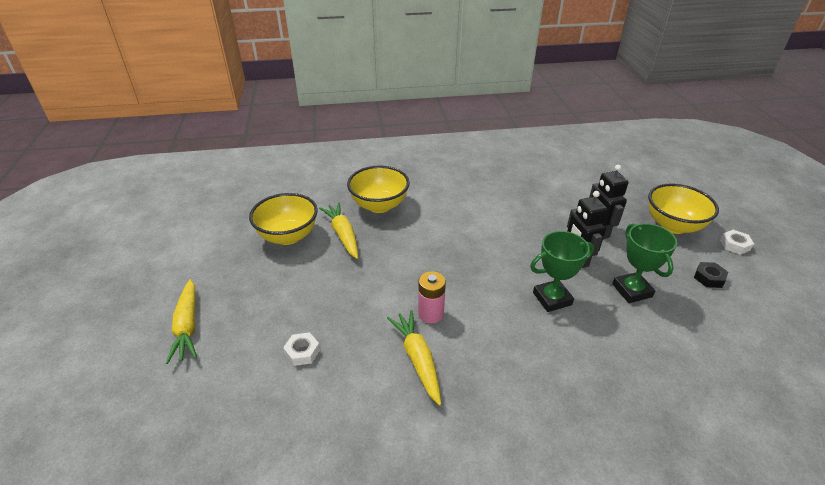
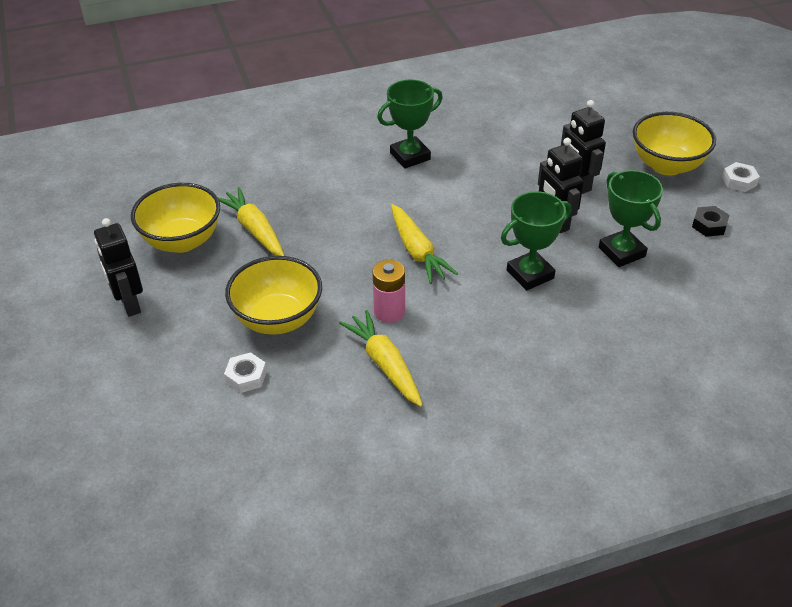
camera: 10 degrees left, 5 degrees up
yellow carrot [166,279,197,364] -> yellow carrot moved to [391,204,458,284]
yellow bowl [347,165,410,213] -> yellow bowl moved to [225,256,322,335]
none -> black robot [94,218,143,317]
none -> green trophy [377,80,443,169]

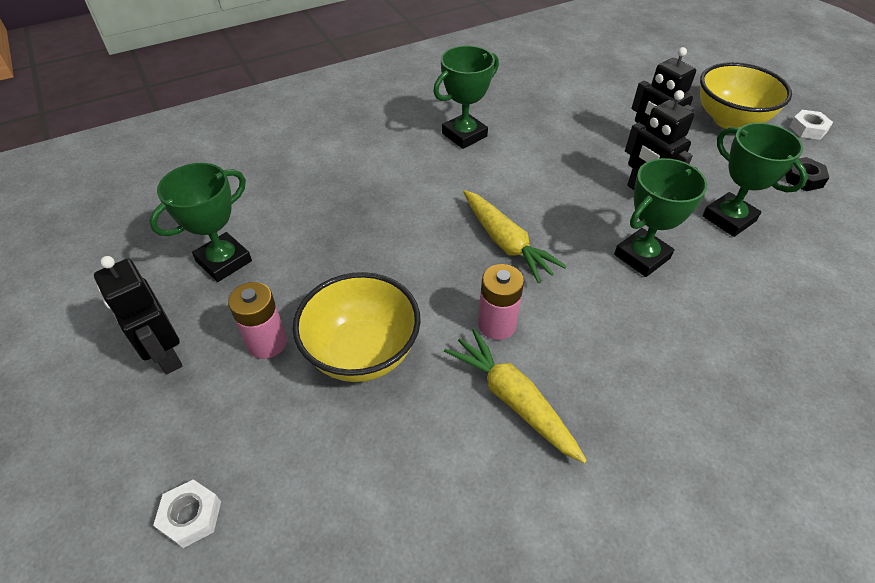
camera: 10 degrees left, 5 degrees up
yellow bowl [131,183,220,253] -> green trophy [149,163,252,282]
yellow carrot [218,187,284,256] -> none
white nut [224,352,267,393] -> white nut moved to [153,480,221,548]
none -> pink battery [228,282,287,359]

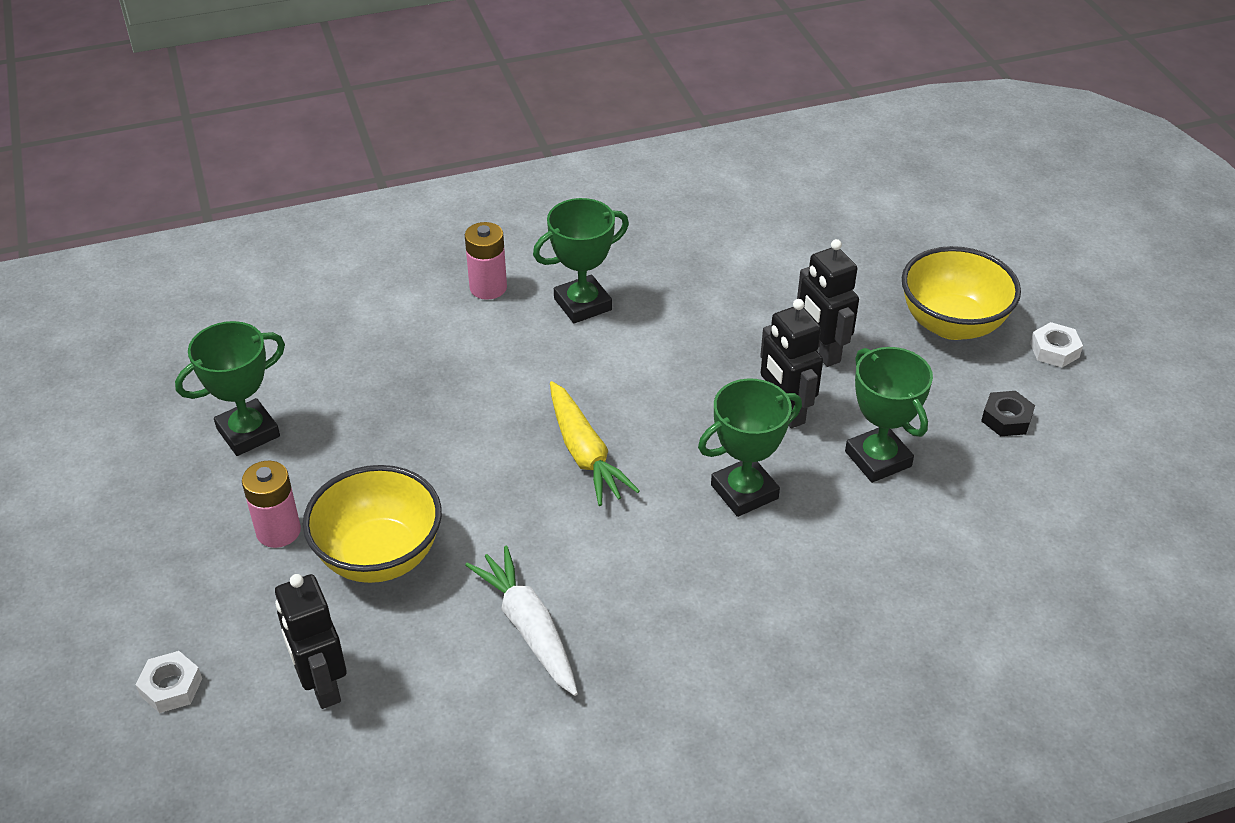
camera: 10 degrees right, 5 degrees down
black robot [94,256,182,374] -> black robot moved to [275,574,347,709]
yellow carrot [444,328,587,463] -> white carrot [465,546,578,696]
pink battery [478,264,524,340] -> pink battery moved to [465,222,507,300]

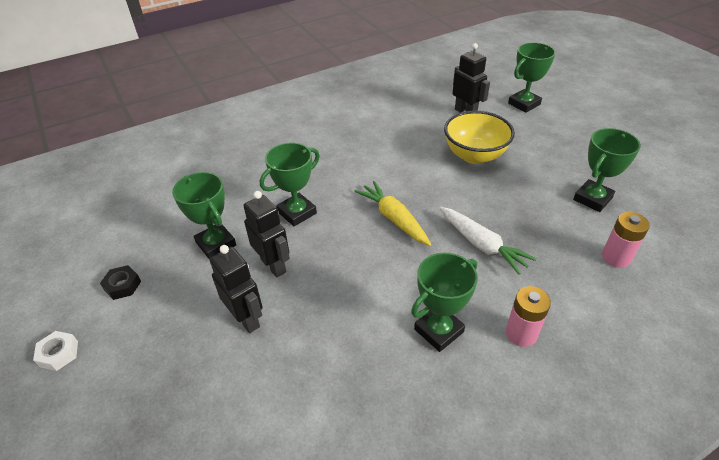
camera: 170 degrees right, 0 degrees up
white nut [136,651,202,713] -> green trophy [508,42,556,113]
pink battery [242,461,301,548] -> pink battery moved to [602,212,650,268]
white carrot [465,546,578,696] -> white carrot moved to [440,207,536,275]
yellow bowl [902,246,1021,340] -> none

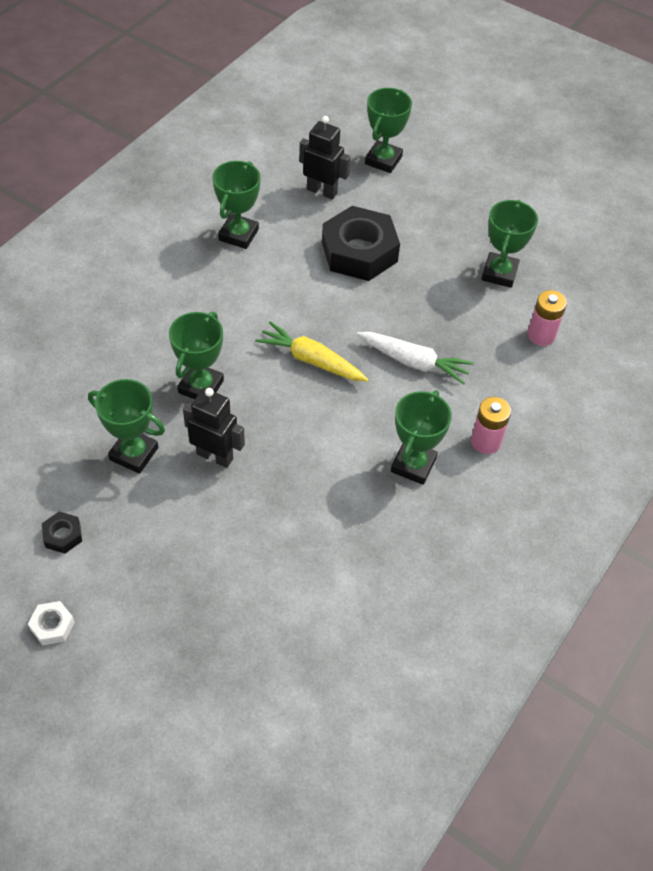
camera: 30 degrees left, 10 degrees up
black robot [210,245,262,333] -> none
yellow bowl [444,111,515,164] -> black nut [322,206,400,281]
none -> green trophy [212,161,261,249]

